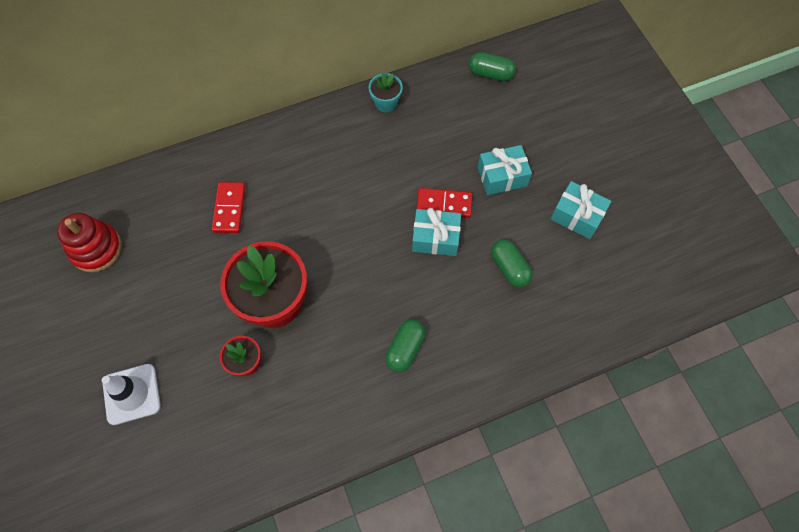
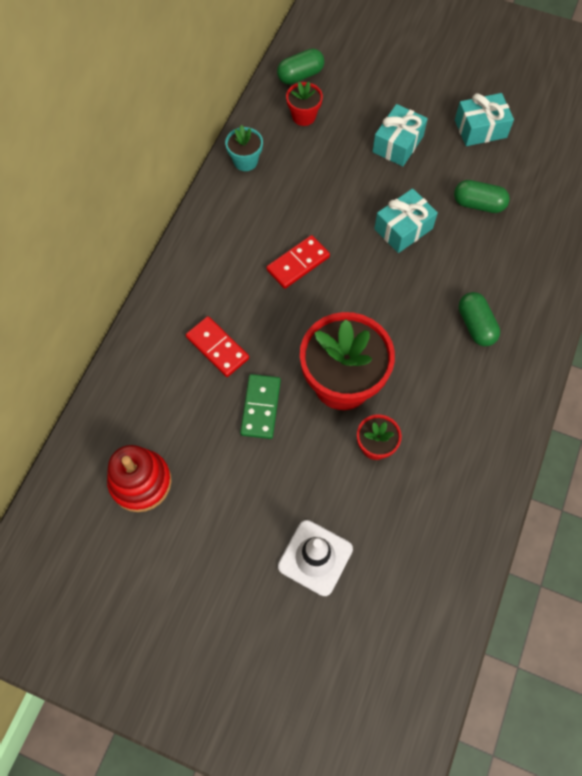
camera: 45 degrees left, 0 degrees up
red domino [416,188,472,218] -> red domino moved to [266,235,330,289]
none -> green domino [240,374,281,439]
none -> red flower pot [286,82,323,126]

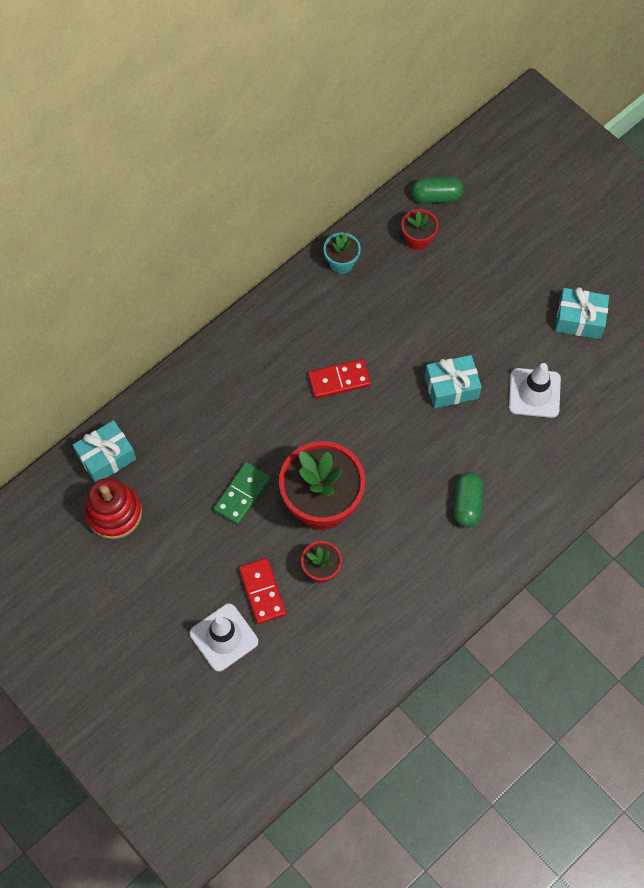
camera: 25 degrees right, 0 degrees up
red domino [186,316,249,377] -> red domino moved to [239,558,286,624]
turquoise gift [372,104,428,166] -> turquoise gift moved to [73,420,136,482]
green capsule [454,180,510,213] -> white traffic cone [509,363,561,418]

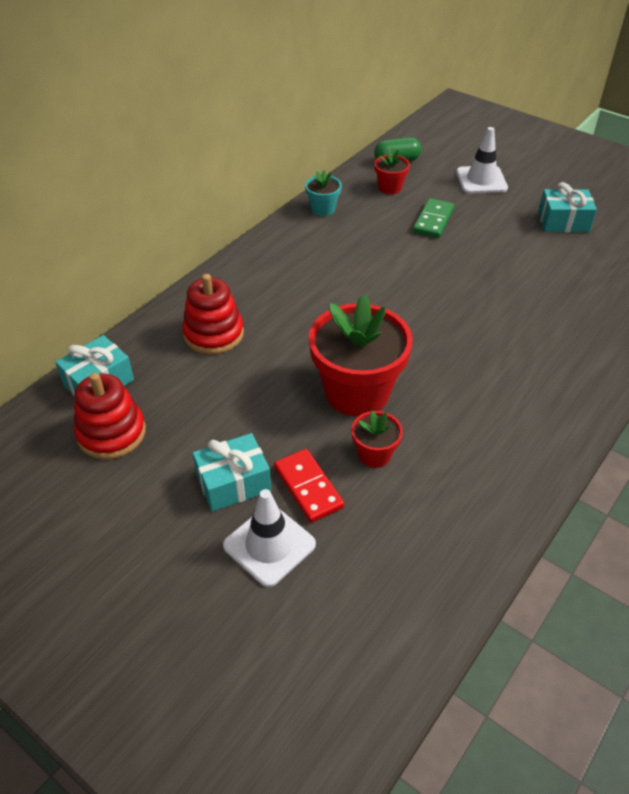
camera: 10 degrees left, 20 degrees down
green domino [213,462,270,525] -> green domino moved to [413,198,455,238]
red domino [308,359,371,399] -> none
turquoise gift [425,355,482,408] -> turquoise gift moved to [192,433,271,512]
green capsule [454,472,483,528] -> none
white traffic cone [509,363,561,418] -> white traffic cone moved to [456,127,508,194]
none -> red stacking toy [182,274,244,355]

